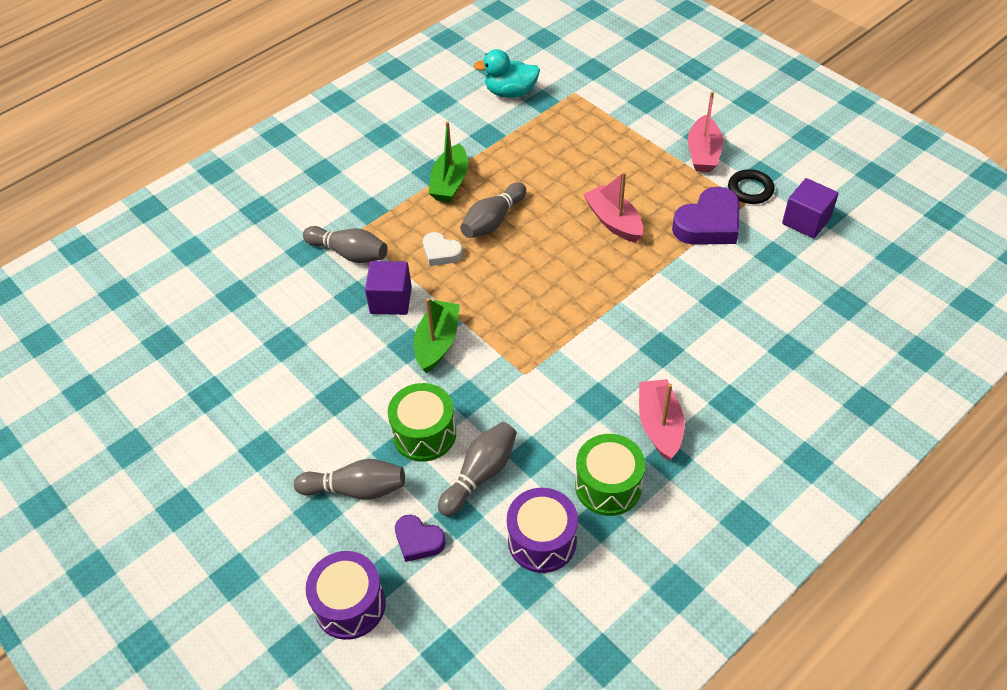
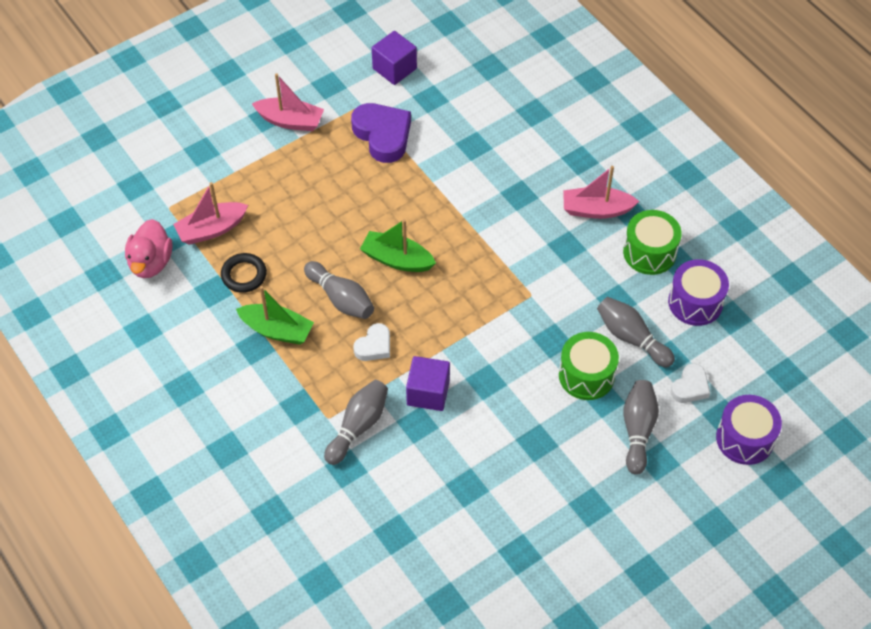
camera: 85 degrees left, 5 degrees up
purple heart [395,514,445,562] -> white heart [671,363,710,403]
green boat [414,298,460,373] -> green boat moved to [360,219,436,272]
turquoise duck [474,49,540,98] -> pink duck [125,219,172,278]
pink boat [583,172,643,243] -> pink boat moved to [173,182,248,245]
black ring [728,169,775,204] -> black ring moved to [221,253,267,293]

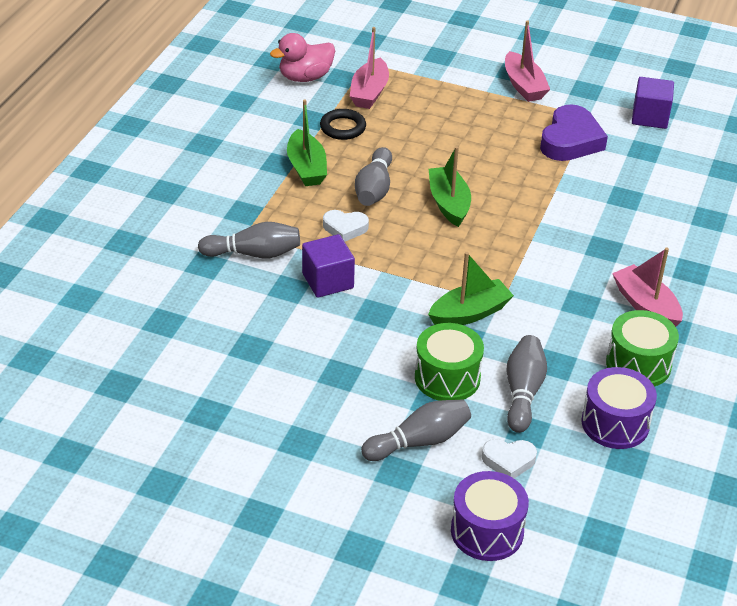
camera: 55 degrees right, 15 degrees down
pink boat [173,182,248,245] -> pink boat turned 105 degrees counterclockwise [350,27,389,109]
none -> green boat [428,252,514,325]

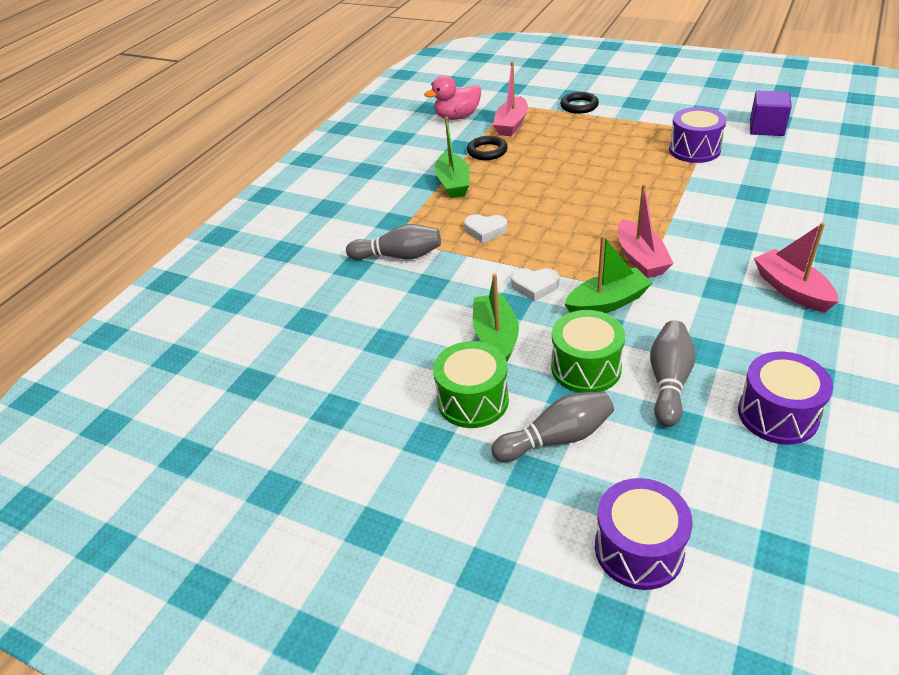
camera: 10 degrees right, 0 degrees up
purple cube [302,234,355,298] -> none
grey bowling pin [355,147,392,206] -> none
green boat [429,146,471,227] -> green boat moved to [473,274,519,361]
white heart [482,439,537,478] -> white heart moved to [511,268,559,301]
pink boat [505,21,550,102] -> pink boat moved to [618,184,674,278]
purple heart [540,104,608,161] -> purple drum [669,107,727,163]
green drum [606,310,679,387] -> green drum moved to [433,341,509,428]
none -> black ring [560,92,599,114]

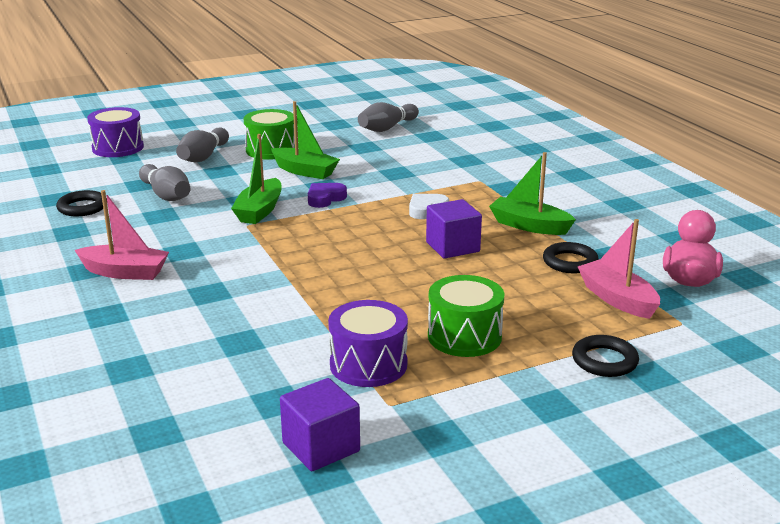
camera: 125 degrees right, 15 degrees down
grey bowling pin [346,224,441,260] -> grey bowling pin moved to [358,102,419,132]
white heart [511,268,559,301] -> purple heart [308,183,347,208]
green drum [551,310,625,393] -> green drum moved to [428,275,504,357]
pink boat [618,184,674,278] -> none
purple drum [738,352,833,445] -> black ring [56,190,107,216]
none -> purple cube [426,199,482,259]

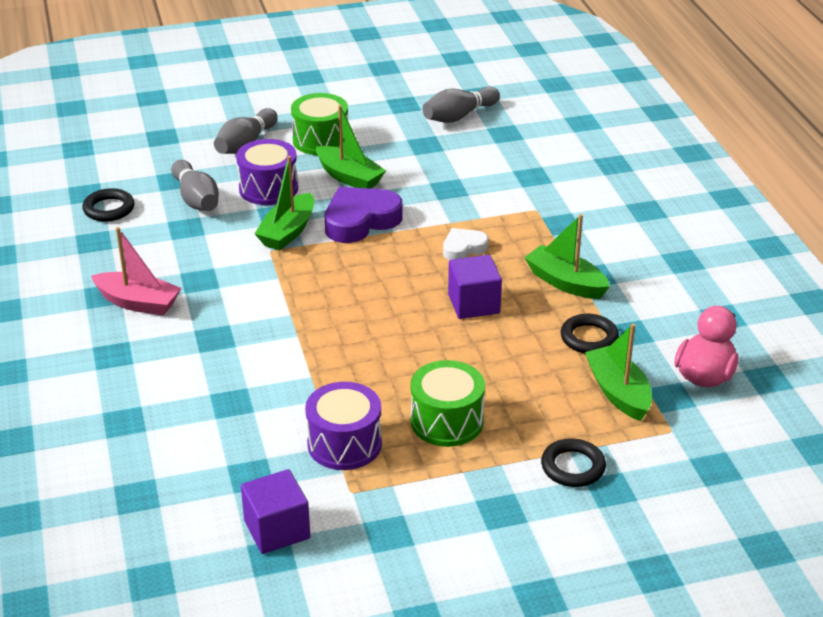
camera: 10 degrees right, 10 degrees up
purple drum [87,107,144,157] -> purple drum moved to [236,139,298,205]
purple heart [308,183,347,208] -> purple heart [325,187,403,243], size x1.77
pink boat [578,219,660,319] -> green boat [584,324,652,421]

